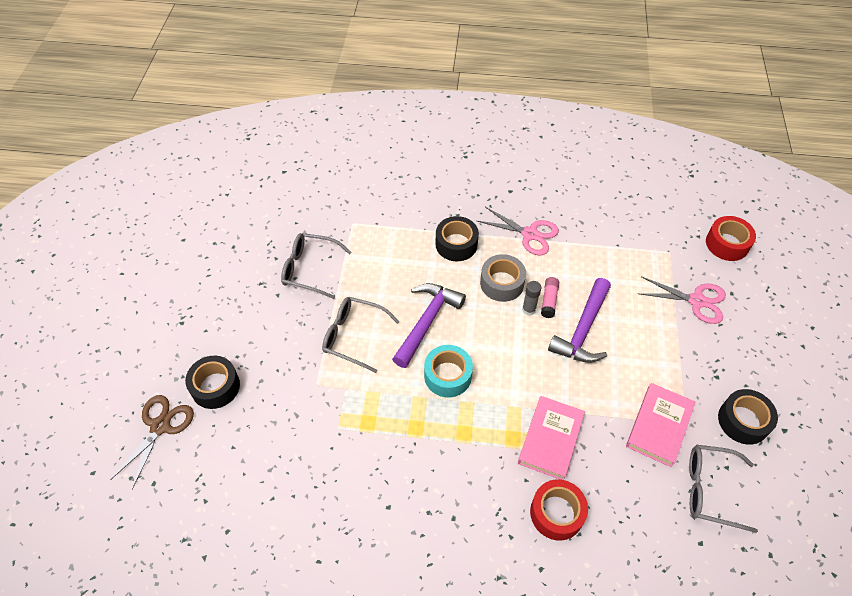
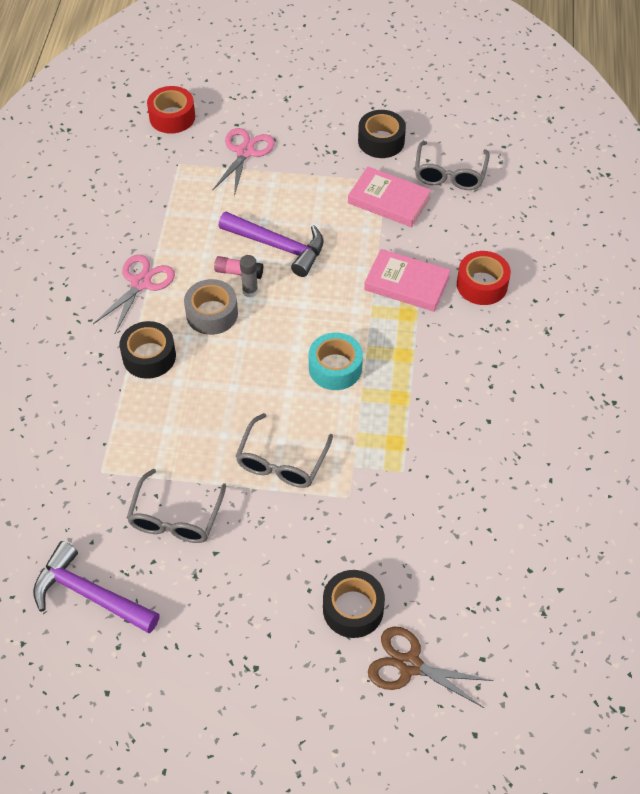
camera: 90 degrees left, 0 degrees up
purple hammer [392,283,466,368] -> purple hammer moved to [33,541,160,634]

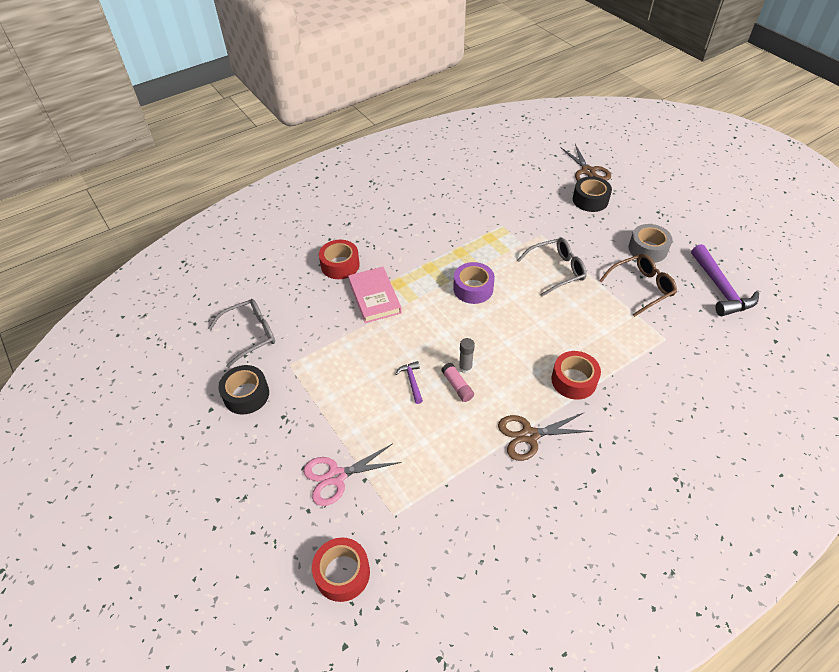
camera: 130 degrees left, 5 degrees down
pink scissors [93,255,175,333] -> brown scissors [498,413,593,461]
black tape [119,321,176,379] -> red tape [551,351,601,400]
grey glasses [127,469,226,543] -> brown glasses [599,254,677,317]
grey tape [184,279,238,335] -> grey tape moved to [629,224,672,263]
purple hammer [219,212,324,277] -> purple hammer [395,361,423,404], size x0.48
turquoise tape [309,333,363,390] -> purple tape [453,262,495,304]
pink book [348,167,431,227] -> none

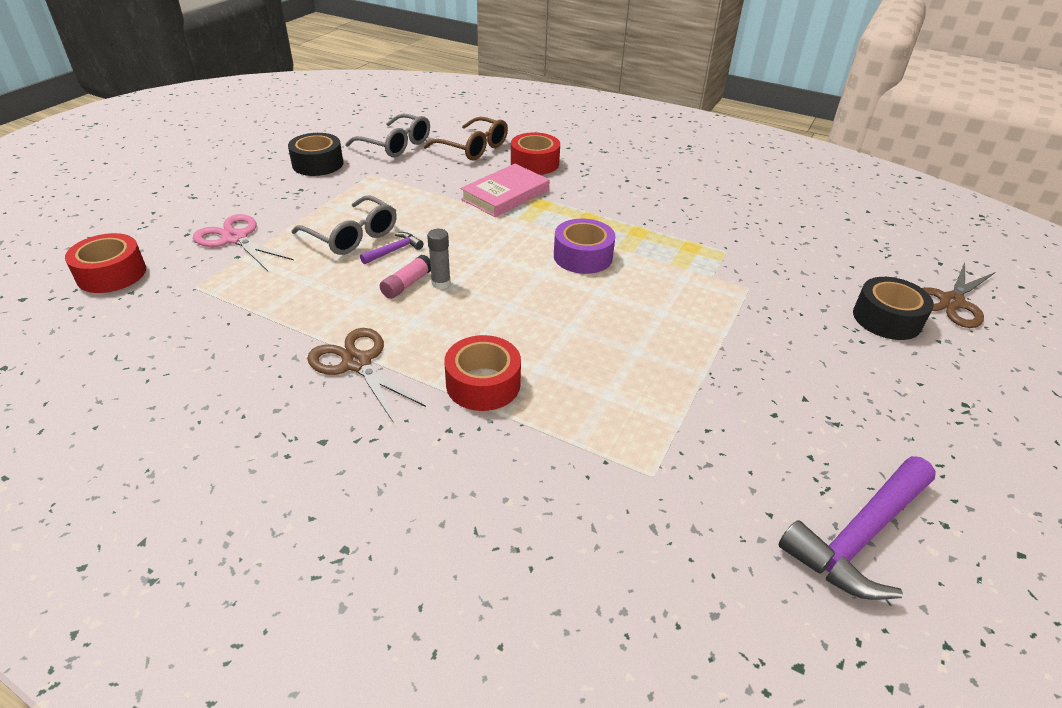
camera: 60 degrees right, 10 degrees down
grey glasses [517,238,587,296] -> grey glasses moved to [292,195,397,255]
brown glasses [599,254,677,317] -> brown glasses moved to [423,117,508,160]
grey tape [629,224,672,263] -> none

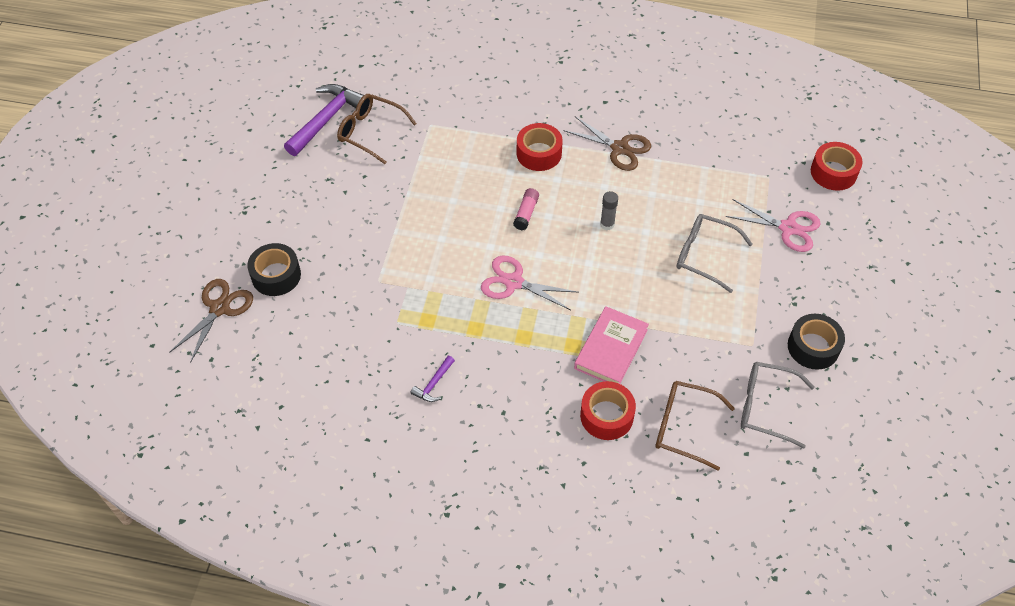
camera: 165 degrees right, 15 degrees up
purple hammer [360,232,423,264] -> purple hammer moved to [410,356,455,402]
pink glue stick [380,255,431,299] -> pink glue stick moved to [513,188,539,230]
purple tape [554,219,616,274] -> pink scissors [481,256,578,310]
none -> brown glasses [337,94,417,164]

